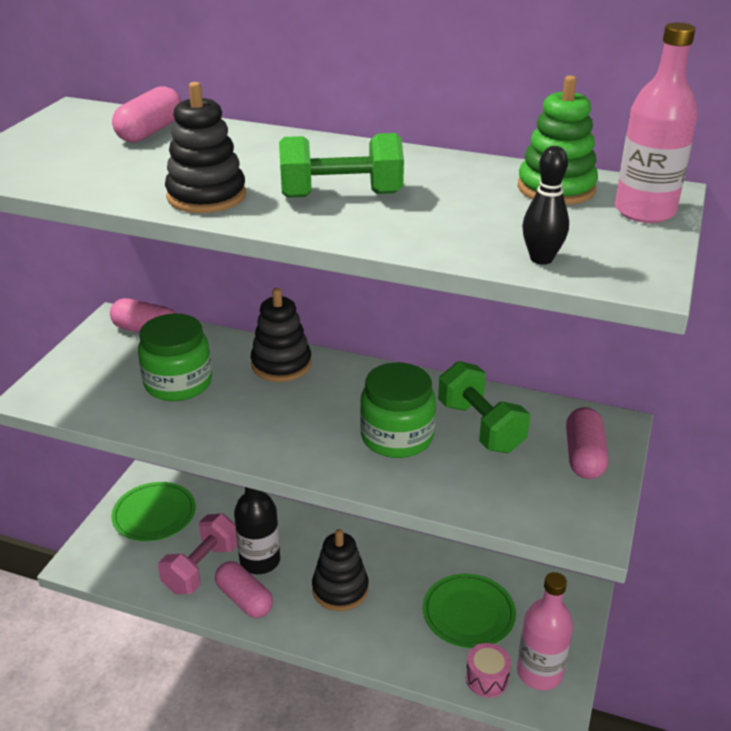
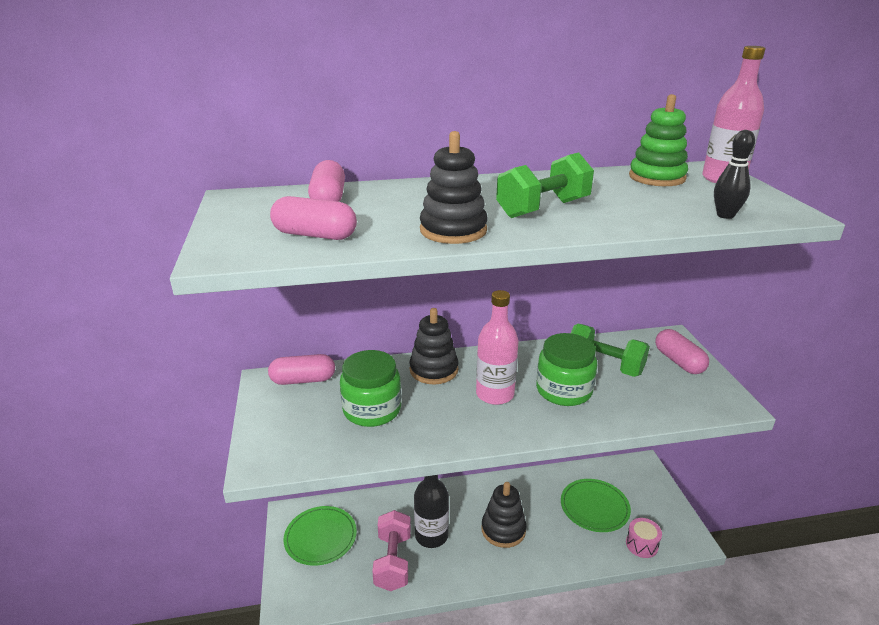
camera: 30 degrees left, 5 degrees down
pink capsule [215,561,273,618] -> pink capsule moved to [270,196,357,240]
pink bottle [517,572,573,690] -> pink bottle moved to [476,290,518,405]

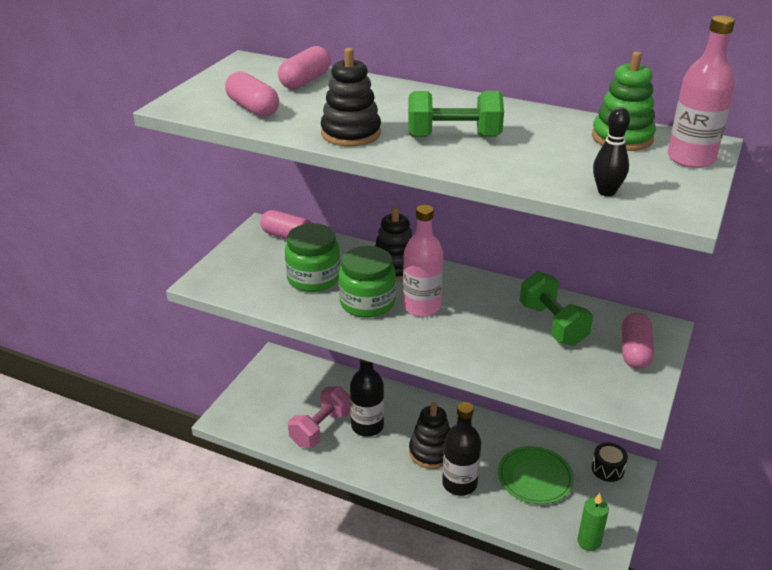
camera: 35 degrees right, 5 degrees up
green plate [284,506,357,566] -> none
green jar [536,333,597,406] -> green jar moved to [339,246,396,318]
pink drum [626,518,662,558] -> none
none -> black bottle [442,402,481,496]
none -> green candle [577,493,609,551]
none -> black drum [592,443,628,482]

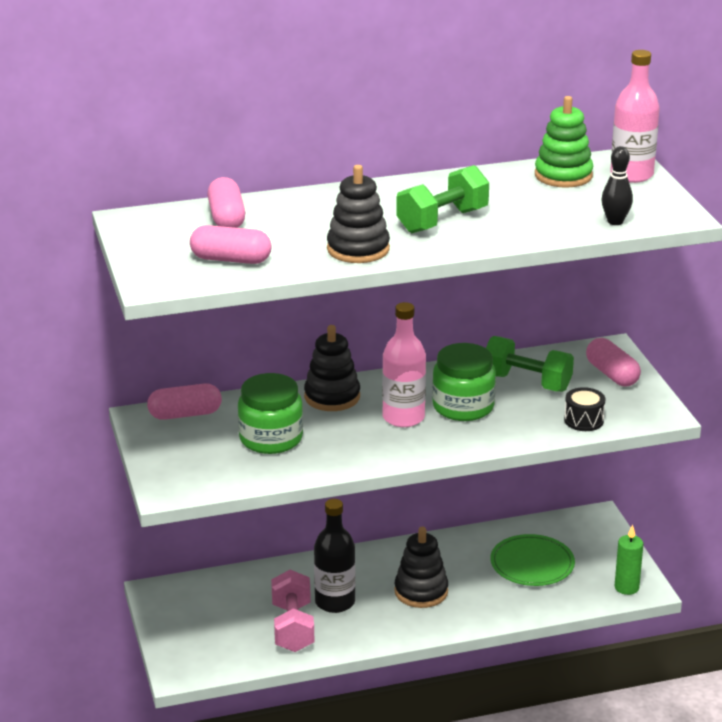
camera: 40 degrees left, 5 degrees down
green jar [339,246,396,318] -> green jar moved to [432,343,496,421]
black bottle [442,402,481,496] -> none
black drum [592,443,628,482] -> black drum moved to [564,387,605,431]

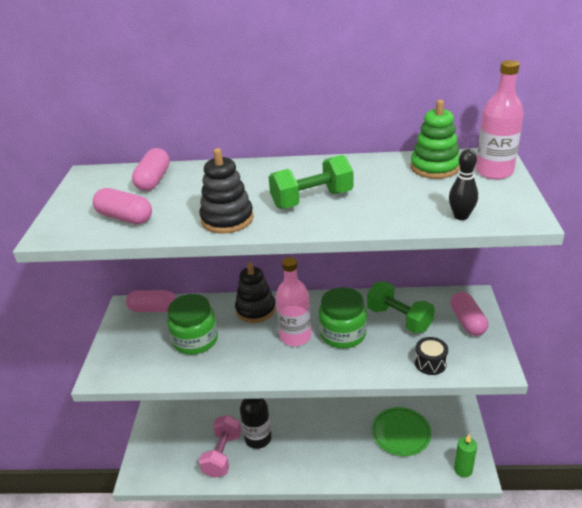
camera: 20 degrees right, 5 degrees up
black stacking toy [394,527,448,608] -> none

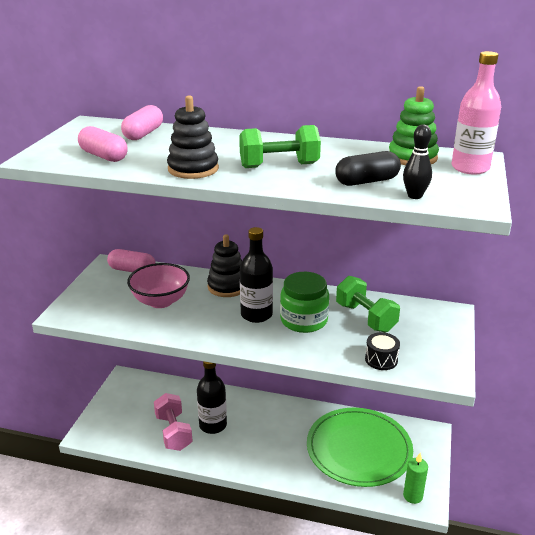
camera: 10 degrees right, 5 degrees down
green jar [167,294,218,355] -> pink bowl [127,263,190,308]
pink dumbbell [199,415,242,478] -> pink dumbbell turned 45 degrees counterclockwise [154,393,193,451]
pink bottle [276,257,311,346] -> black bottle [240,227,273,323]
green plate [372,407,431,456] -> green plate [307,408,413,487], size x1.69
pink capsule [450,292,488,336] -> none
none -> black capsule [335,151,401,186]

